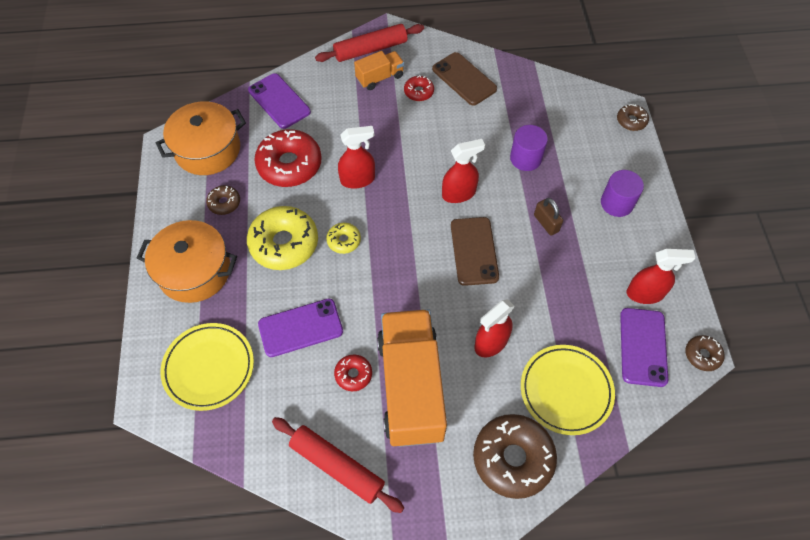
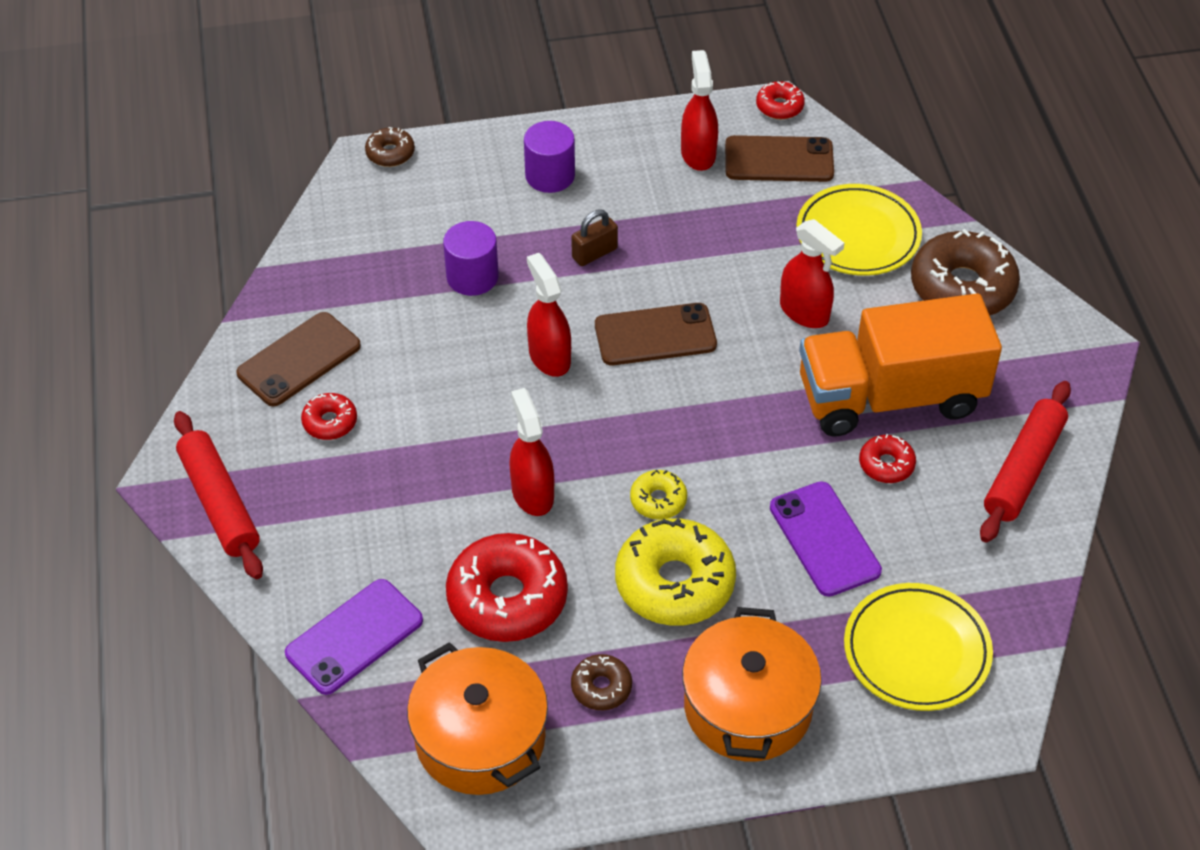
camera: 95 degrees left, 10 degrees down
orange truck [354,51,404,90] -> none
purple phone [620,308,668,387] -> brown phone [725,135,834,182]
brown donut [685,335,725,371] -> red donut [756,81,805,119]

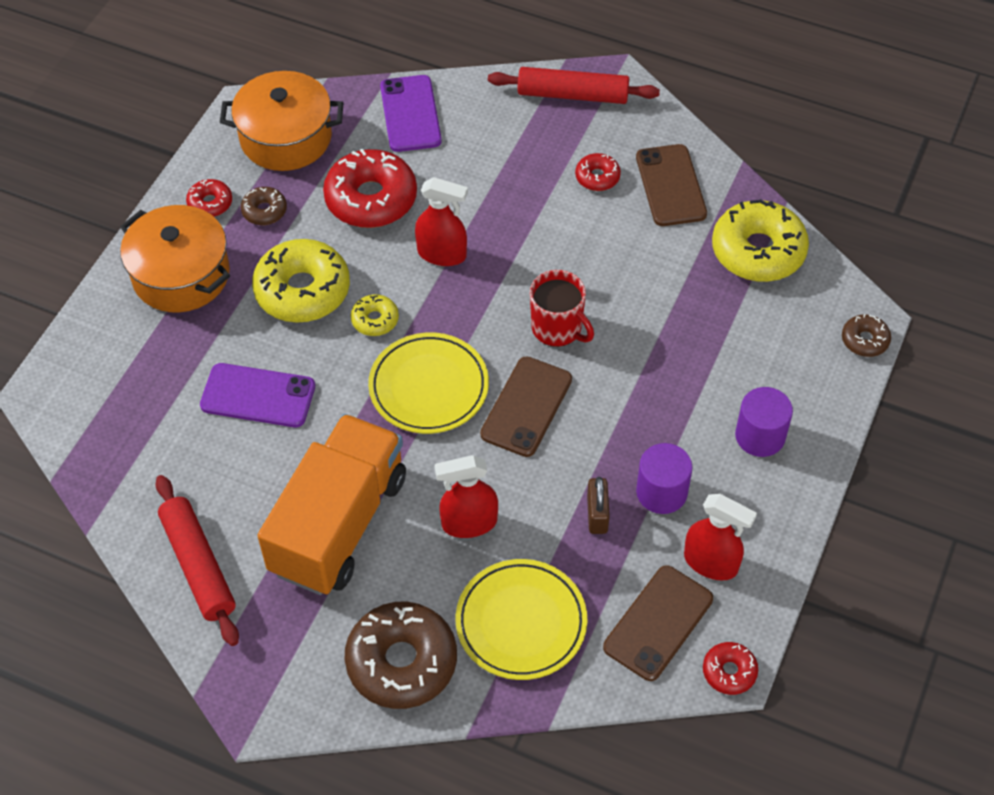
camera: 125 degrees right, 5 degrees up
purple cylinder [443,221,499,296] -> purple cylinder moved to [636,443,692,514]
red spray bottle [527,253,571,377] -> red mug [530,270,594,347]
brown padlock [571,209,618,266] -> brown padlock moved to [587,477,610,534]
yellow plate [844,583,993,711] -> yellow plate moved to [368,333,489,434]
red donut [859,434,916,483] -> red donut moved to [186,179,232,217]
none -> yellow donut [712,199,809,282]

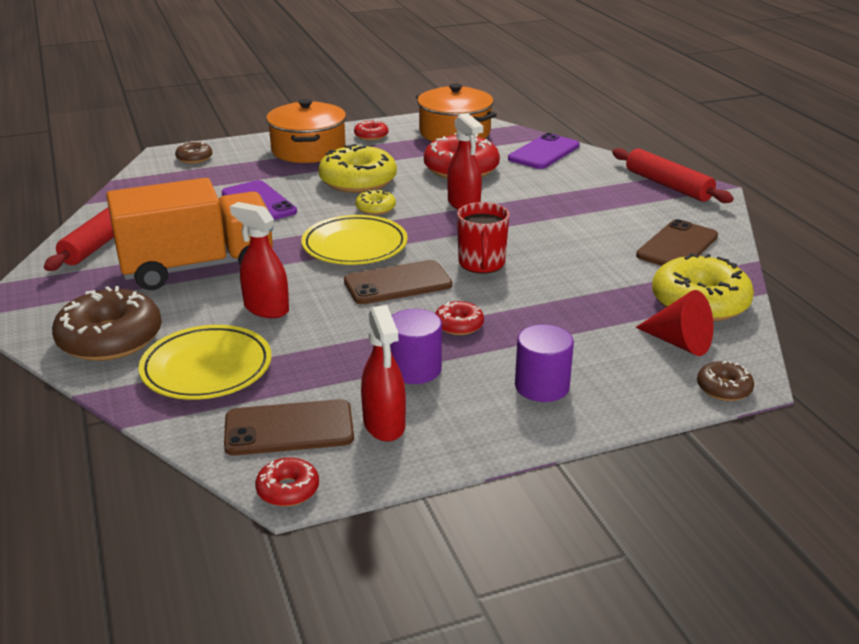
camera: 45 degrees right, 25 degrees down
brown donut [241,187,287,225] -> brown donut moved to [175,141,212,164]
red donut [575,153,621,191] -> red donut moved to [435,301,484,335]
brown padlock [587,477,610,534] -> none
none -> red cone [636,290,714,356]

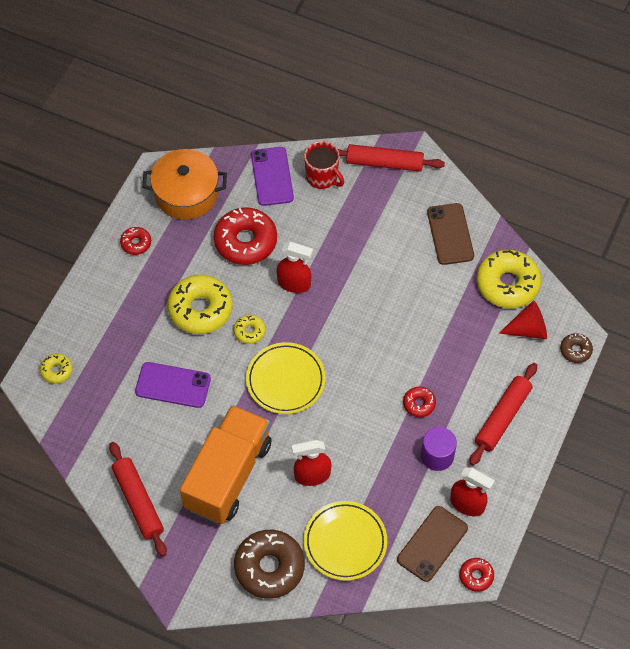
camera: 45 degrees left, 30 degrees up
brown donut [175,141,212,164] -> yellow donut [40,354,73,384]
orange pot [266,99,346,163] -> none
brown phone [344,260,452,304] -> none
red mug [457,202,510,274] -> red mug moved to [304,141,344,189]
purple cylinder [515,324,574,402] -> red rolling pin [469,363,537,465]

